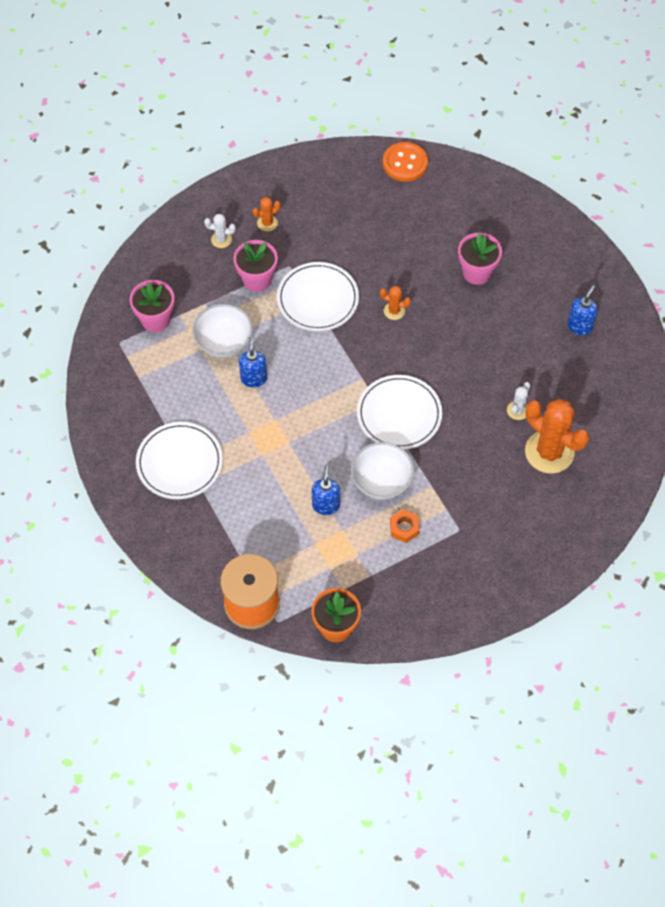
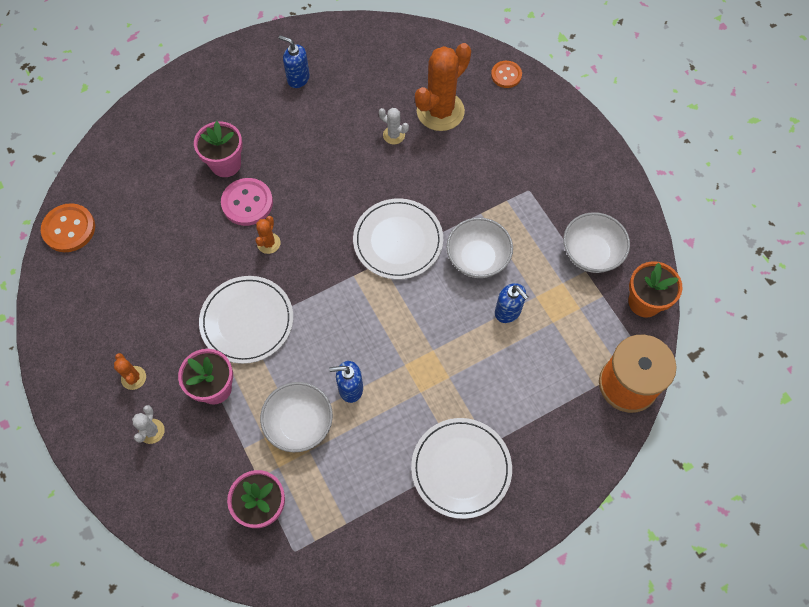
camera: 90 degrees left, 5 degrees up
blue soap dispenser [312,465,340,515] -> blue soap dispenser turned 135 degrees counterclockwise [495,283,528,323]
orange nut [390,509,420,543] -> none
none -> pink button [221,178,273,226]
none -> orange button [491,61,522,88]
none -> white bowl [563,212,630,273]

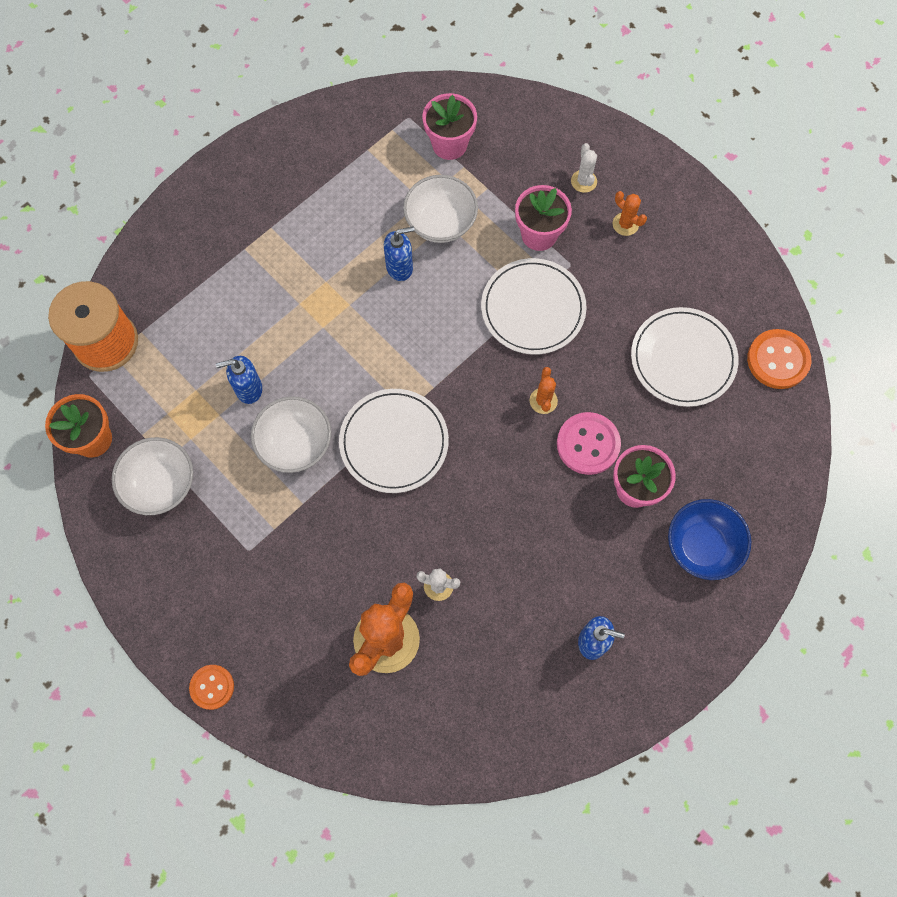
camera: 165 degrees right, 5 degrees up
white plate [411,418,512,519] -> white plate moved to [631,307,738,407]
orange button [491,61,522,88] -> orange button moved to [189,665,234,710]
blue soap dispenser [495,283,528,323] -> blue soap dispenser turned 45 degrees counterclockwise [216,356,262,404]
none -> blue bowl [668,499,751,580]

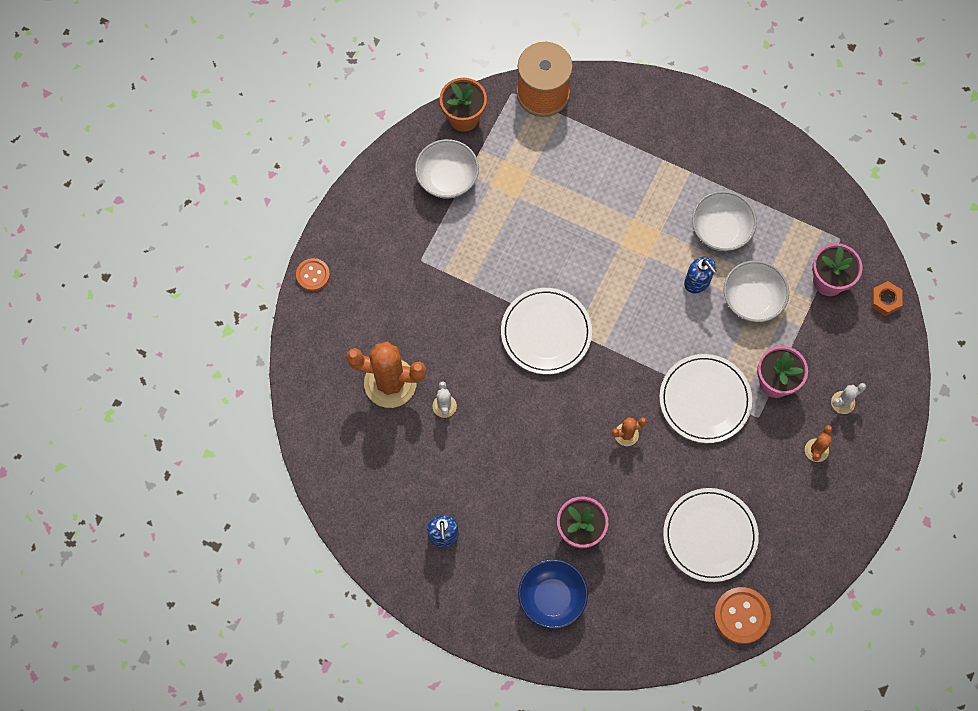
camera: 70 degrees right, 0 degrees up
blue soap dispenser [216,356,262,404] -> none
white bowl [251,396,331,473] -> white bowl moved to [692,191,757,251]
pink button [557,412,621,475] -> none
none -> orange nut [871,281,903,316]

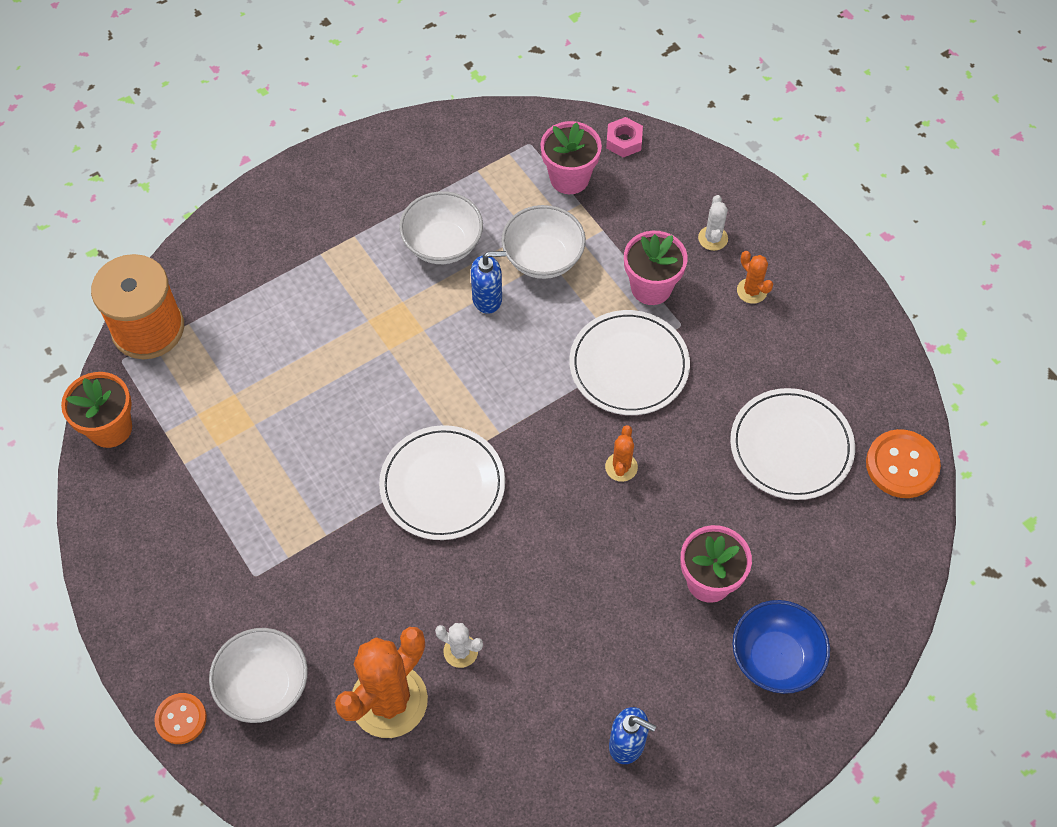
camera: 60 degrees left, 10 degrees down
white bowl [415,139,479,199] -> white bowl moved to [209,628,308,723]
orange nut [871,281,903,316] -> pink nut [606,117,643,158]

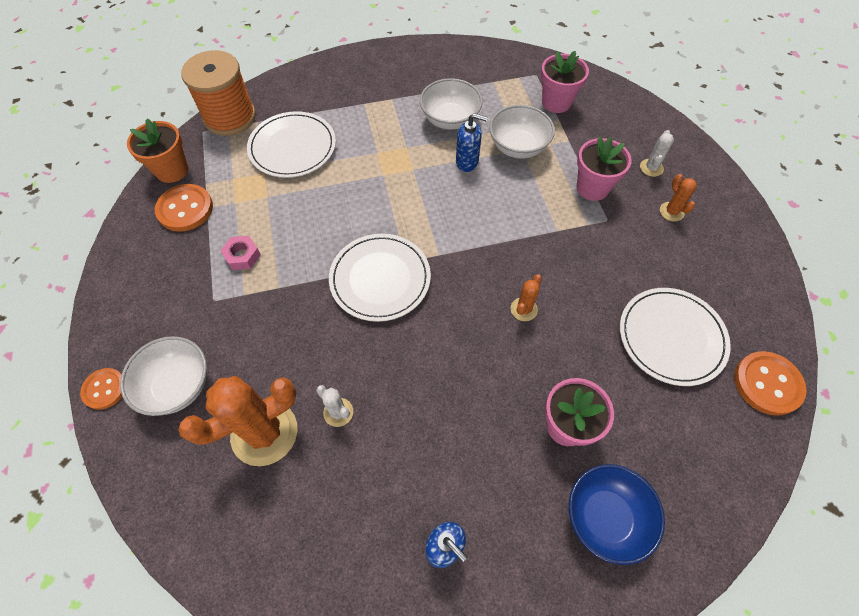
camera: 20 degrees right, 0 degrees up
white plate [569,310,690,415] -> white plate moved to [247,111,336,178]
pink nut [606,117,643,158] -> pink nut moved to [221,236,261,270]
none -> orange button [155,184,213,232]

